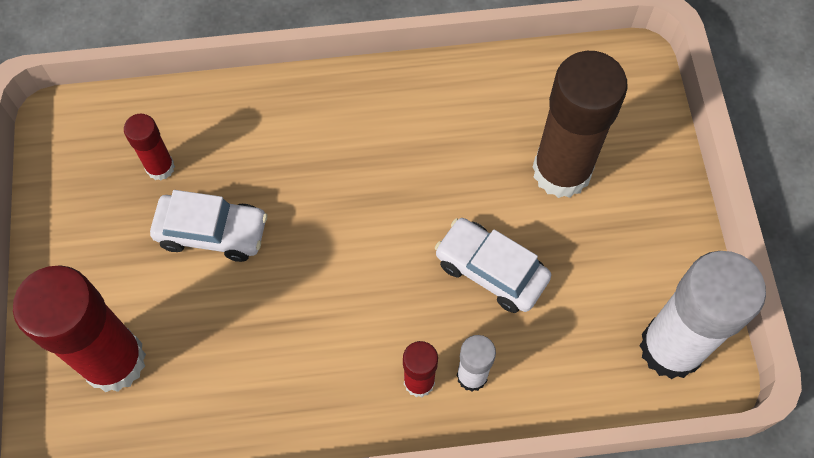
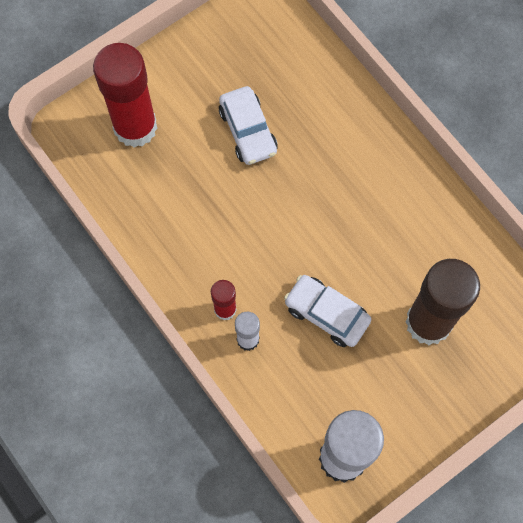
camera: 60 degrees right, 5 degrees up
red glue stick [124,114,175,181] -> none
white car [435,218,551,313] -> white car turned 60 degrees counterclockwise [284,275,372,347]

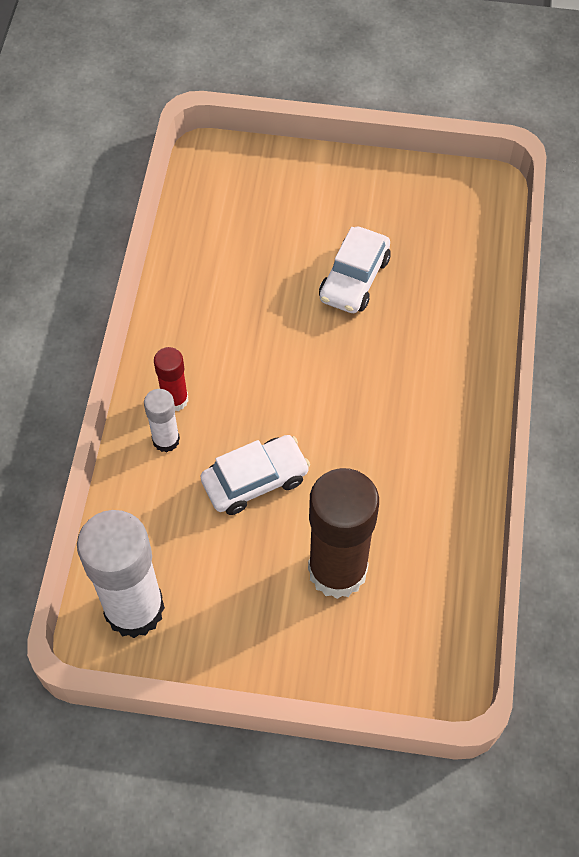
camera: 45 degrees right, 10 degrees down
red glue stick [93,43,157,148] -> none
white car [284,275,372,347] -> white car turned 75 degrees clockwise [200,435,310,515]

